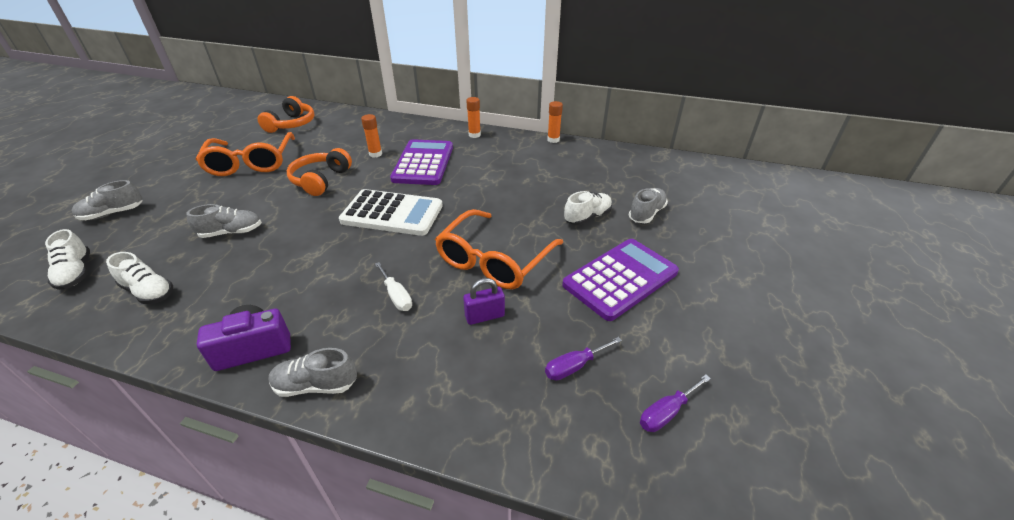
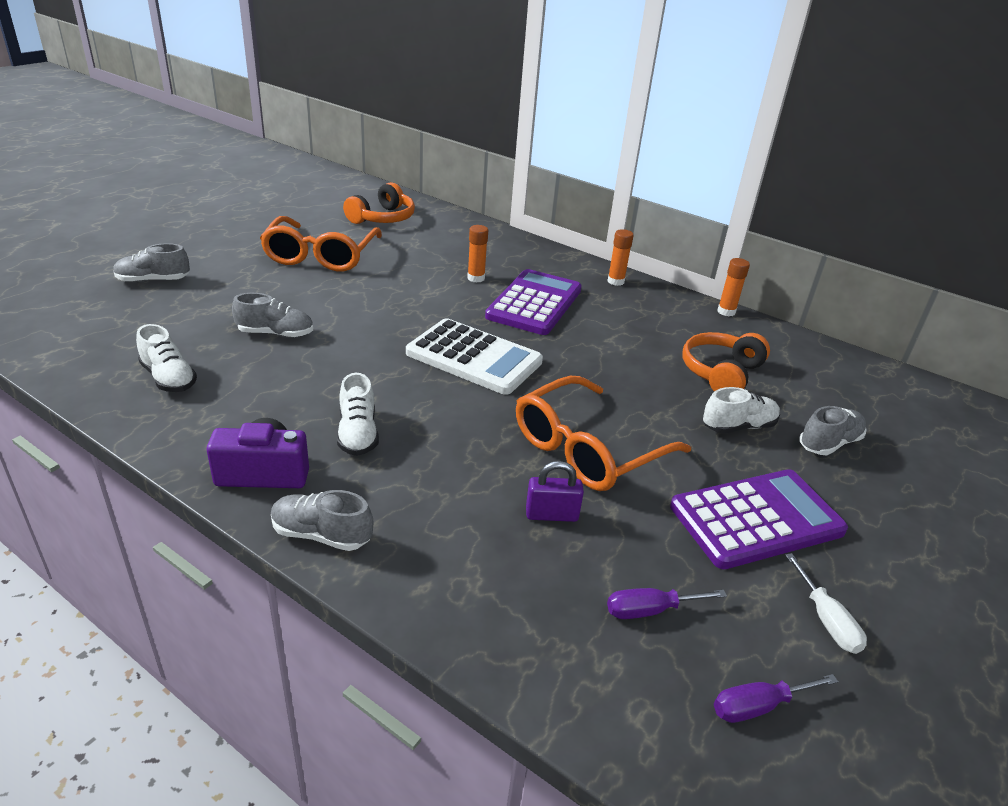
camera: 15 degrees right, 5 degrees down
white shoe [45,229,90,290] -> white shoe moved to [337,373,379,456]
orange headphones [287,148,352,196] -> orange headphones moved to [682,332,770,392]
white screwdriver [375,262,412,311] -> white screwdriver moved to [785,553,867,654]

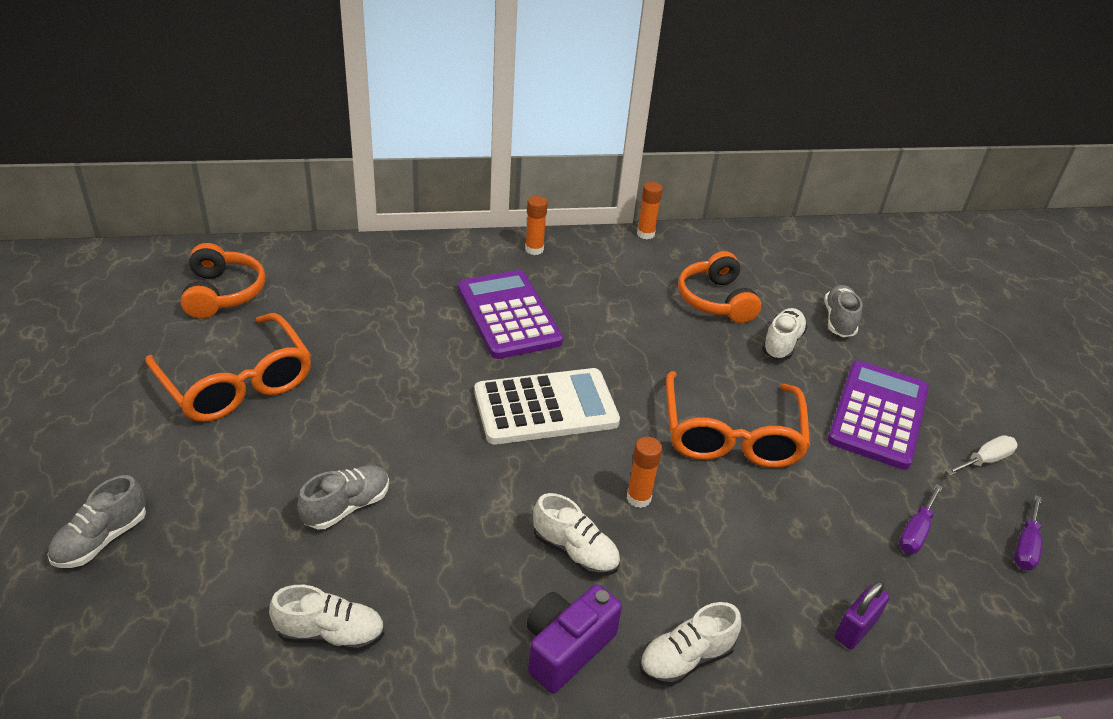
camera: 45 degrees left, 5 degrees up
grey shoe [271,490,373,551] -> white shoe [639,602,741,686]
orange glue stick [467,225,488,283] -> orange glue stick moved to [627,437,662,508]
purple padlock [526,461,584,522] -> purple padlock moved to [835,581,889,649]
white screwdriver [785,553,867,654] -> white screwdriver turned 60 degrees counterclockwise [945,435,1018,476]

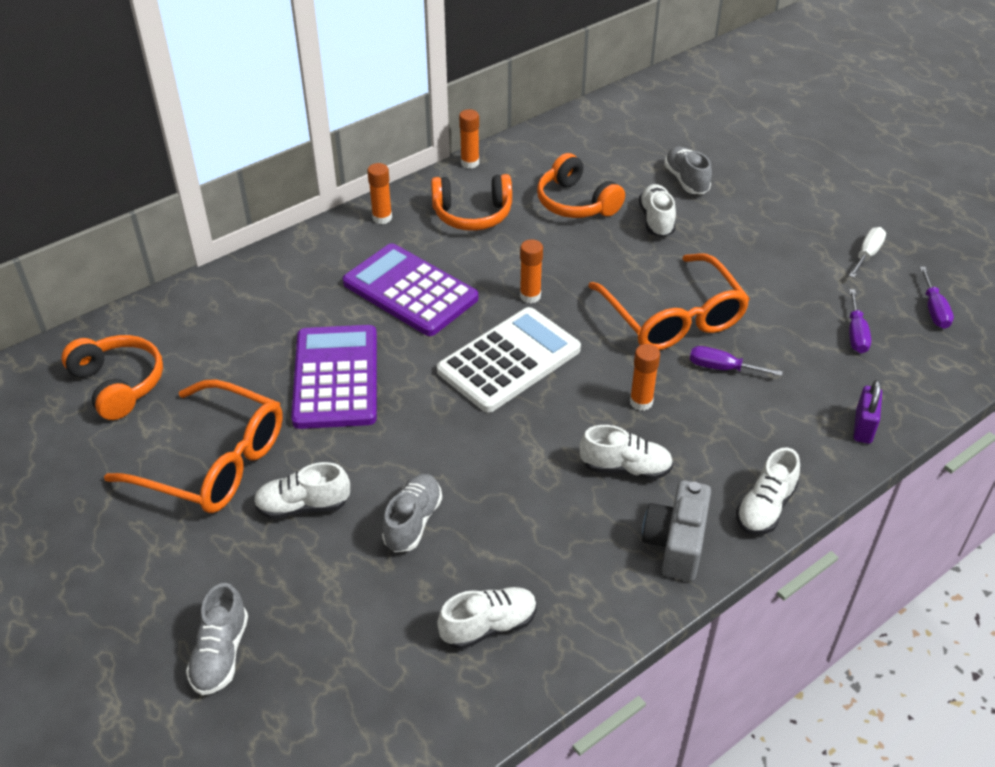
camera: 25 degrees left, 5 degrees up
purple camera [527,584,622,693] -> grey camera [642,480,711,581]
purple calculator [827,361,929,470] -> purple calculator moved to [291,325,377,429]
none -> white shoe [253,462,350,519]
none -> orange headphones [431,174,512,231]
none -> orange glue stick [520,239,543,303]
none -> purple screwdriver [690,346,783,376]

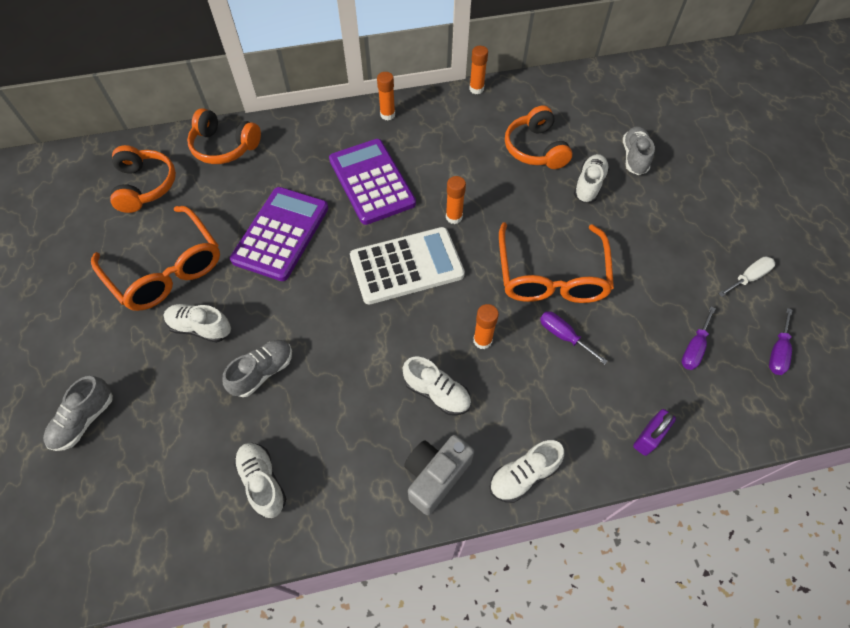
camera: 25 degrees right, 15 degrees up
orange headphones [431,174,512,231] -> orange headphones moved to [187,108,261,164]
white shoe [437,587,537,649] -> white shoe turned 120 degrees counterclockwise [234,443,286,518]

